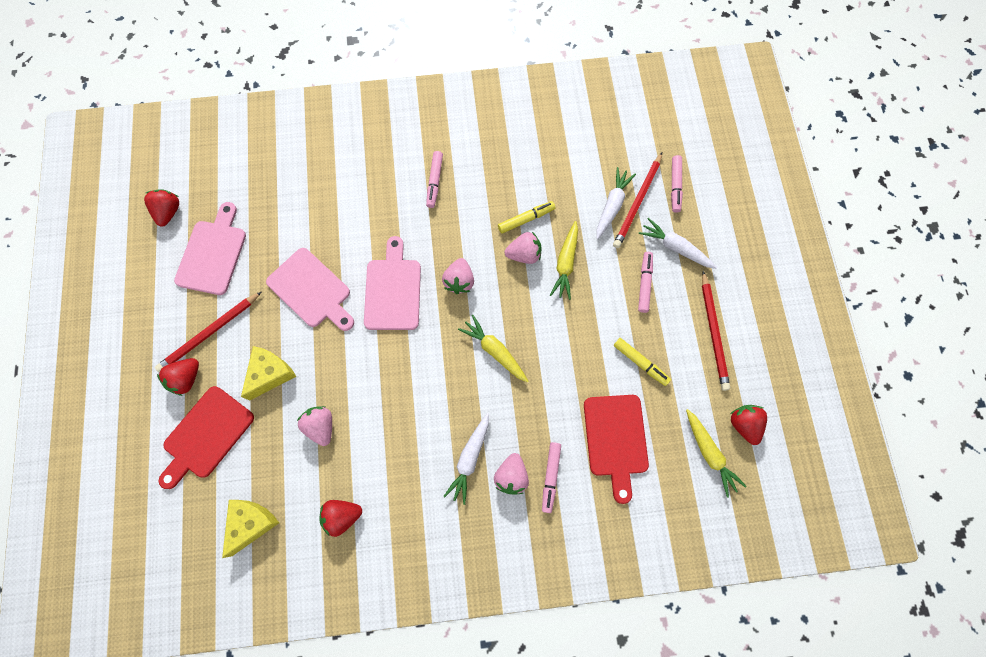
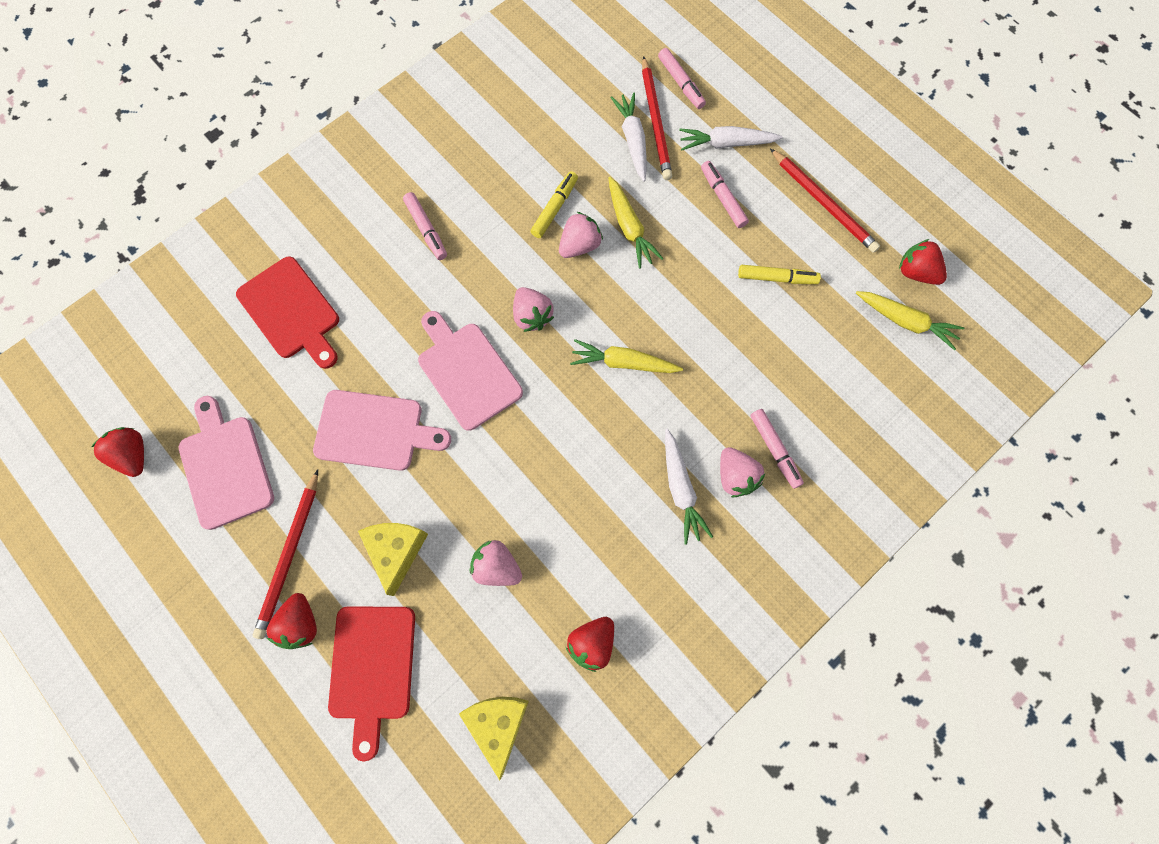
camera: 35 degrees left, 0 degrees up
red cutting board [584,395,649,504] -> red cutting board moved to [236,256,339,369]

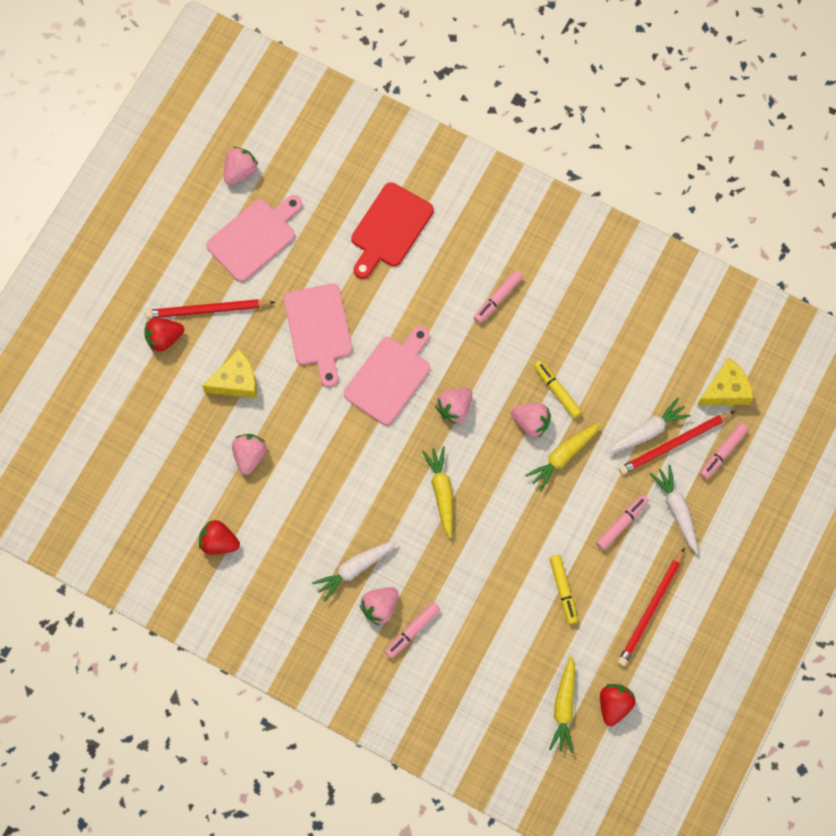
camera: 70 degrees right, 0 degrees up
red strawberry [92,427,144,477] -> pink strawberry [224,147,258,185]
red cutting board [328,606,415,761] -> none
yellow cheese [459,697,529,780] -> yellow cheese moved to [697,358,753,405]
yellow marker [530,171,578,238] -> yellow marker turned 135 degrees counterclockwise [534,360,582,418]

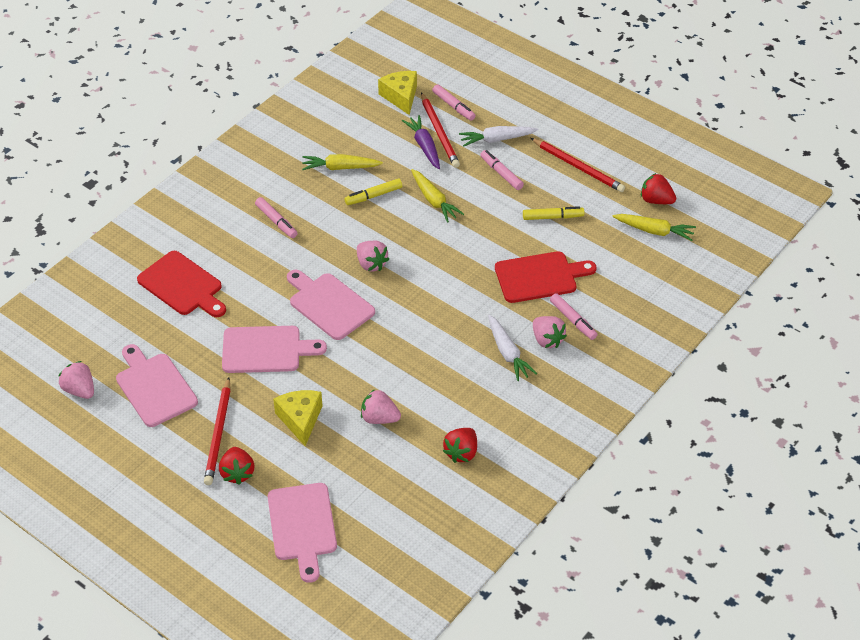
camera: 80 degrees left, 25 degrees down
yellow carrot [422,446,453,538] -> yellow carrot moved to [302,154,383,170]
pink strawberry [511,403,551,438] -> none
white carrot [607,398,691,453] -> purple carrot [402,115,440,169]
none -> pink cutting board [268,483,337,583]
none -> red cutting board [495,251,597,303]

